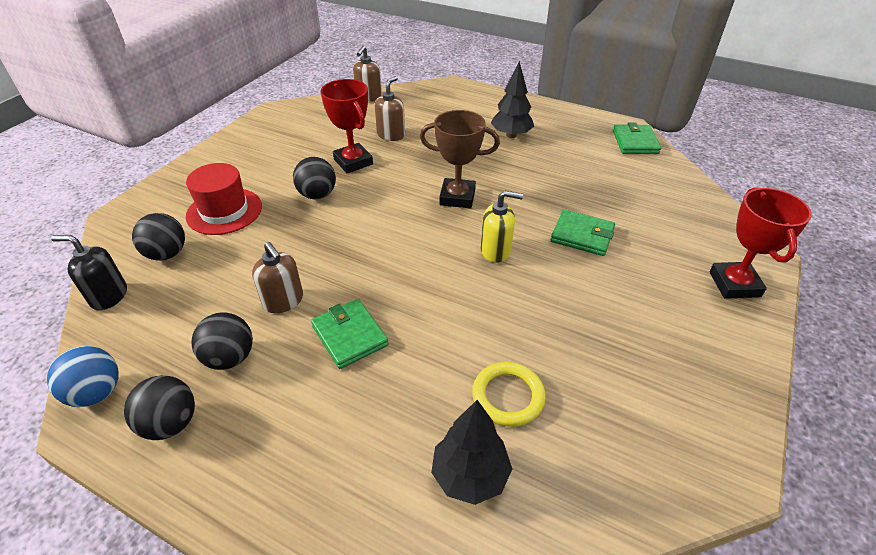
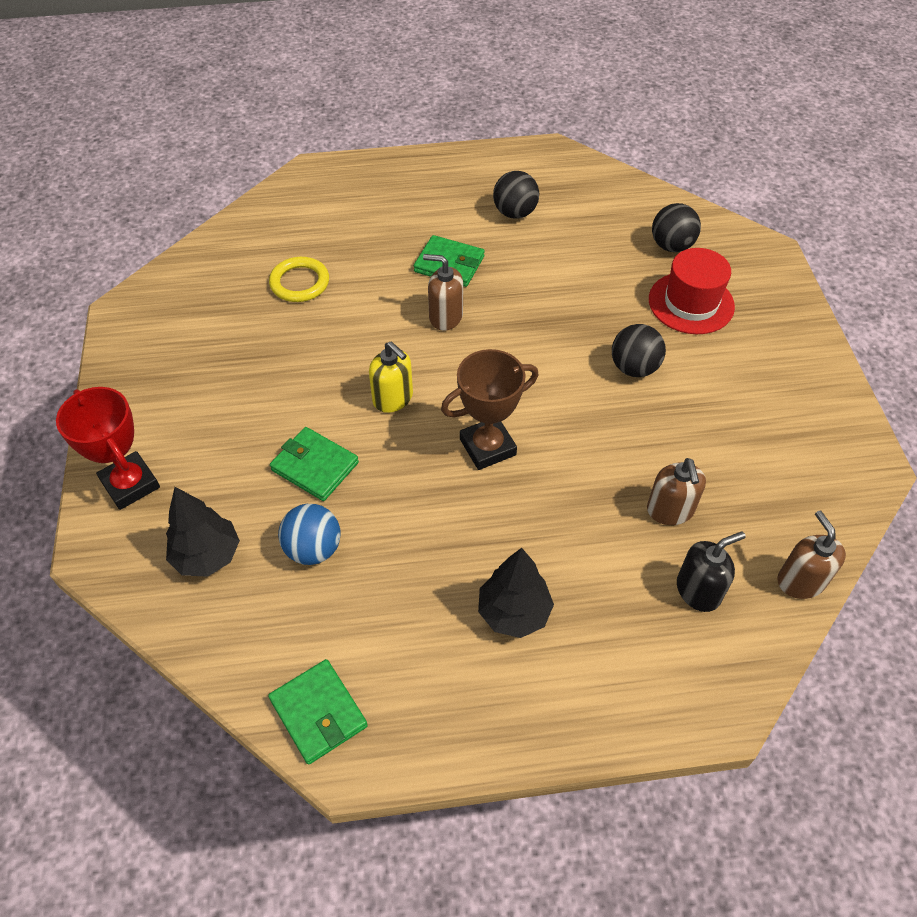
camera: 145 degrees right, 10 degrees up
blue ball [47,346,118,407] -> blue ball moved to [278,504,341,565]
black soap dispenser [51,235,127,310] -> black soap dispenser moved to [677,531,745,612]
black ball [124,375,195,440] -> none
brown soap dispenser [252,242,303,313] -> brown soap dispenser moved to [423,254,463,331]
red trophy [321,79,373,173] -> none
black tree [431,400,512,505] -> black tree moved to [166,487,240,577]
yellow soap dispenser [481,190,523,263] -> yellow soap dispenser turned 105 degrees counterclockwise [369,342,413,413]
green wallet [551,210,615,256] -> green wallet turned 45 degrees clockwise [270,427,359,501]

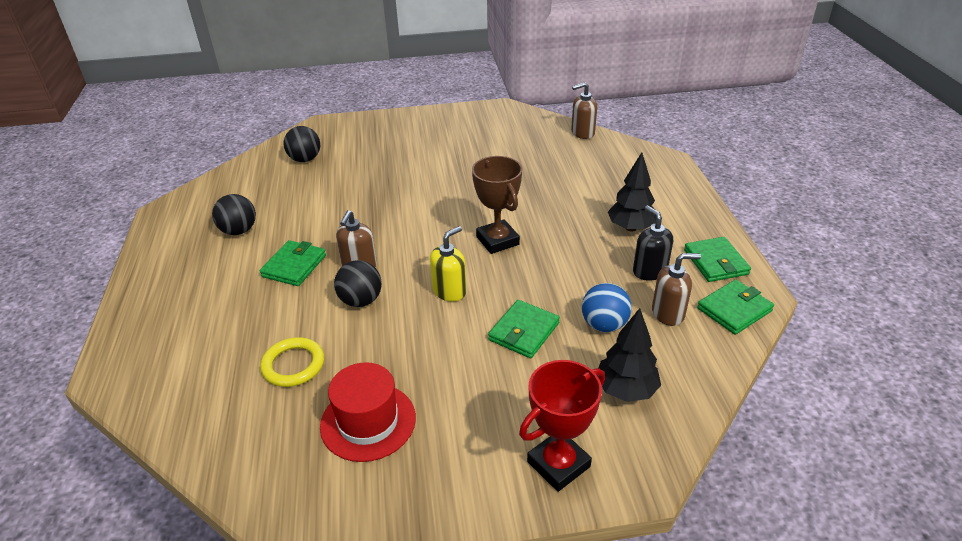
camera: 90 degrees left, 15 degrees down
black ball [612,324,666,377] -> black ball moved to [334,260,382,307]
brown soap dispenser [647,458,706,525] -> brown soap dispenser moved to [652,253,701,326]
red hat [649,248,735,334] -> red hat moved to [320,362,416,462]
black soap dispenser [677,531,745,612] -> black soap dispenser moved to [633,206,673,281]
none -> green wallet [684,237,751,282]

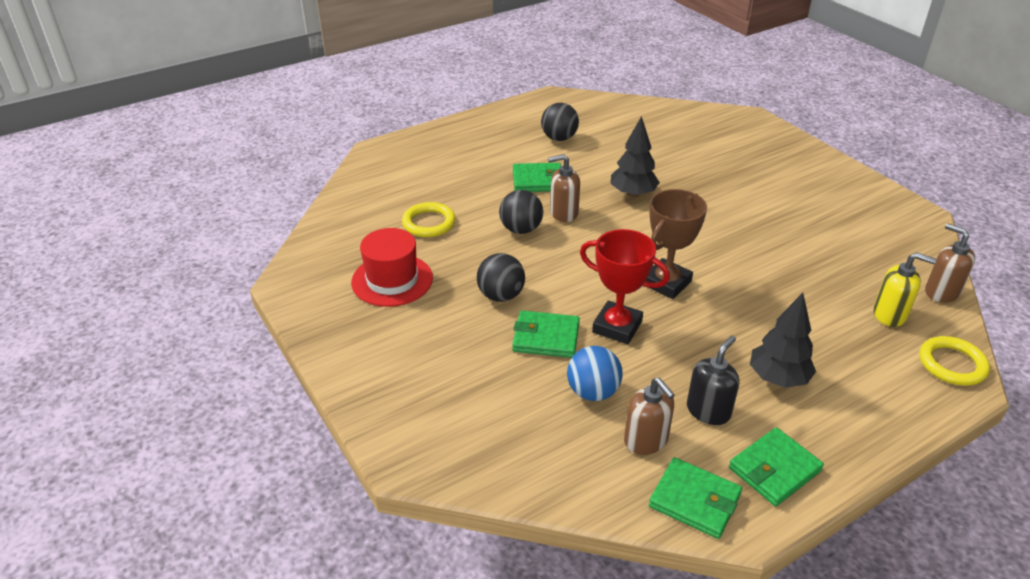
camera: 65 degrees right, 0 degrees up
black ball [284,126,320,162] -> black ball moved to [477,253,525,302]
yellow soap dispenser [430,226,467,302] -> yellow soap dispenser moved to [874,252,936,327]
red trophy [519,360,605,492] -> red trophy moved to [580,229,670,344]
black tree [597,308,661,402] -> black tree moved to [610,116,660,198]
none -> yellow ring [919,336,990,386]

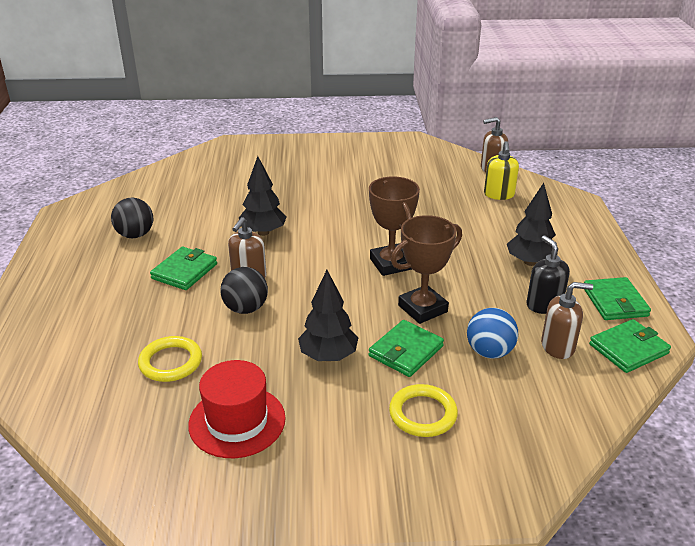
camera: 60 degrees left, 5 degrees down
black ball [477,253,525,302] -> black tree [298,270,358,361]
red trophy [580,229,670,344] -> brown trophy [391,215,462,324]
yellow soap dispenser [874,252,936,327] -> yellow soap dispenser turned 135 degrees clockwise [484,141,519,200]
yellow ring [919,336,990,386] -> yellow ring moved to [389,384,458,437]

